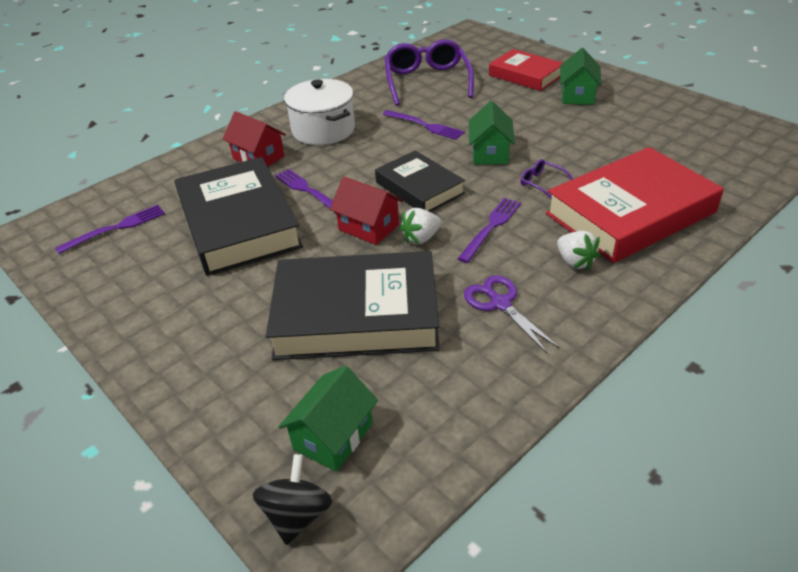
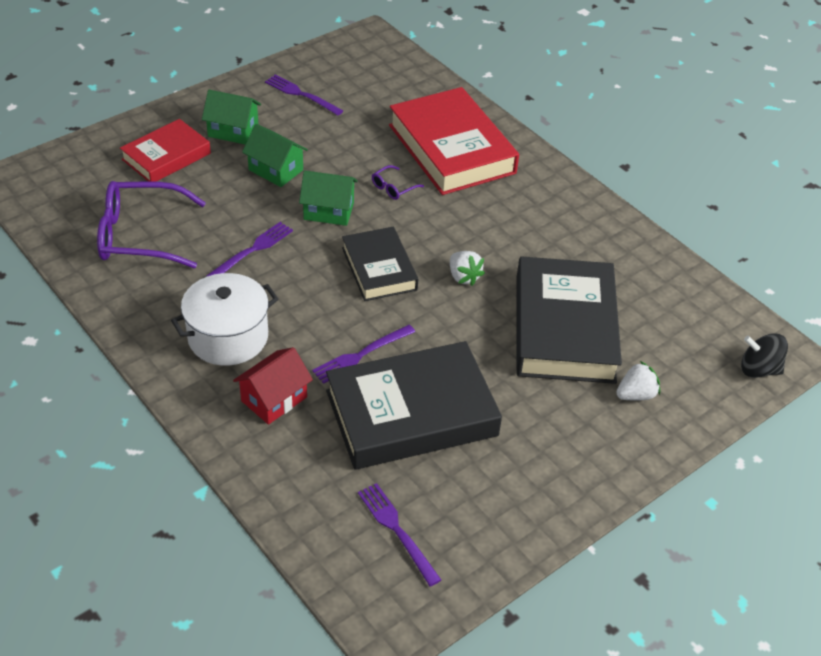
camera: 90 degrees left, 5 degrees up
green house [278,366,378,472] -> green house moved to [242,124,308,187]
red house [330,177,403,245] -> none
black book [375,150,465,212] -> black book turned 75 degrees counterclockwise [342,227,418,301]
purple fork [458,198,521,263] -> purple fork moved to [265,75,343,115]
purple scissors [464,275,560,353] -> none
white strawberry [557,231,600,270] -> white strawberry moved to [616,361,660,401]

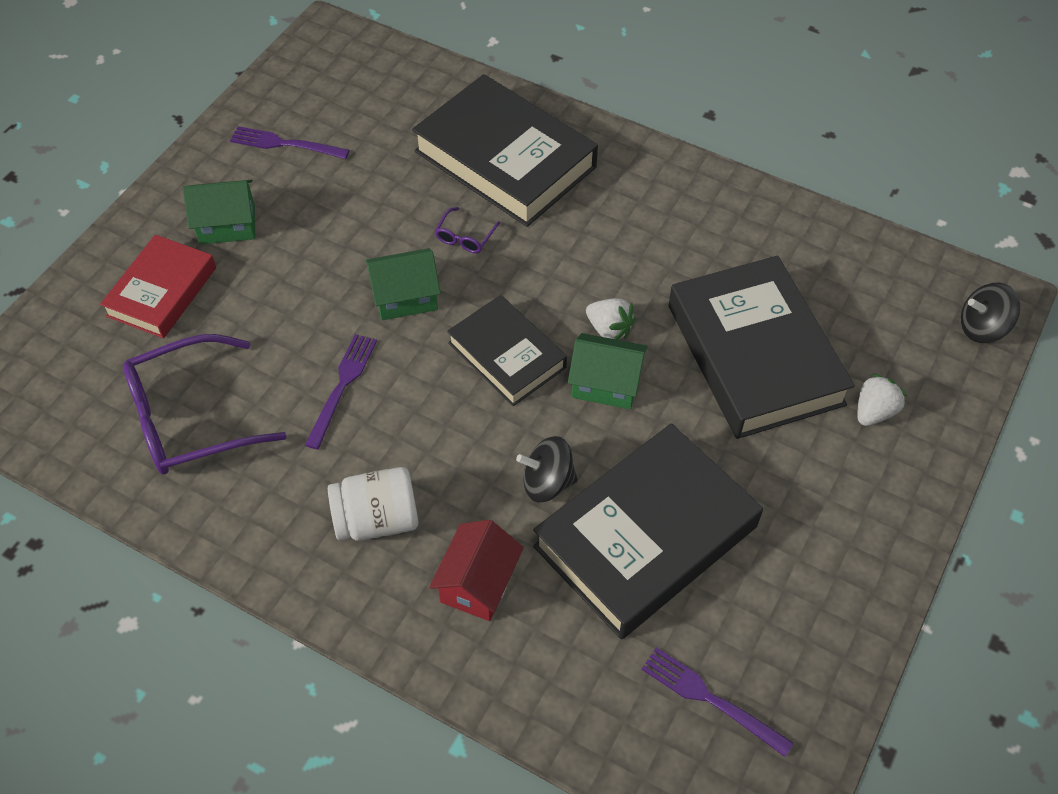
camera: 20 degrees left, 10 degrees up
white pot [171,273,279,366] -> white jar [328,467,418,541]
green house [242,124,308,187] -> green house moved to [568,333,648,409]
purple fork [312,325,415,384] -> black spinning top [516,436,578,503]
red book [389,87,519,195] -> black book [412,74,598,227]

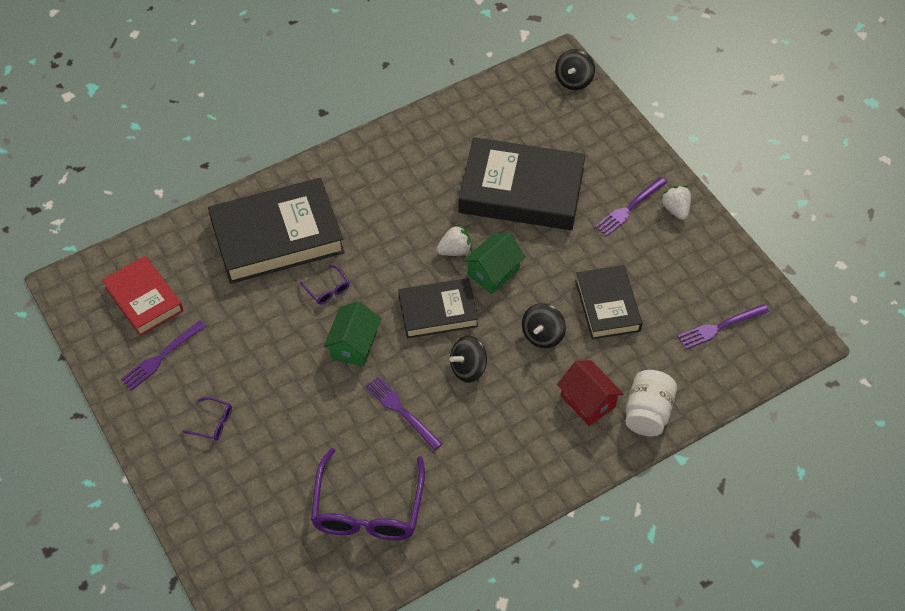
camera: 60 degrees left, 0 degrees up
red book [100,235,216,338] -> red book moved to [102,256,183,336]
green house [183,180,255,244] -> purple glasses [182,397,232,441]
white jar [328,467,418,541] -> white jar moved to [625,370,677,436]
black book [533,423,763,639] -> black book [575,265,642,339], size x0.59
white strawberry [857,373,907,426] -> white strawberry moved to [660,185,691,220]
none -> black spinning top [450,335,487,383]
none -> purple fork [595,177,667,236]

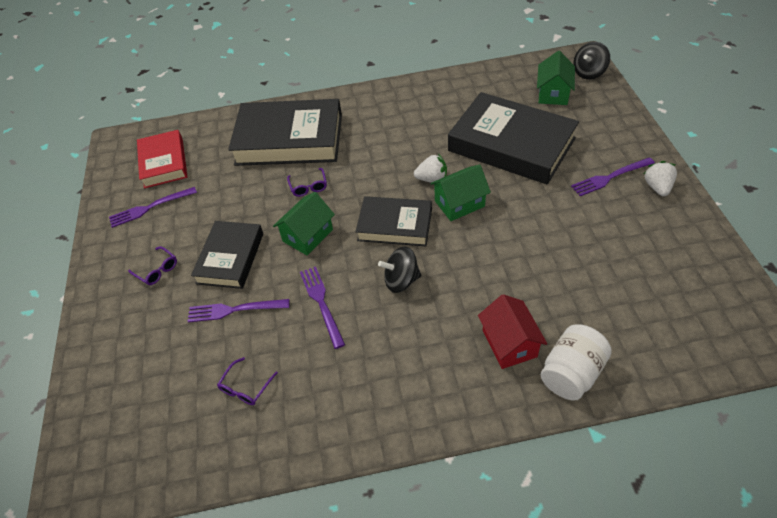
camera: 25 degrees right, 5 degrees down
purple glasses [311,448,425,541] -> purple glasses [217,357,278,405], size x0.42
black spinning top [522,303,566,348] -> none
black book [575,265,642,339] -> black book moved to [191,221,263,289]
purple fork [677,304,769,349] -> purple fork moved to [188,299,289,322]
none -> green house [537,51,575,105]

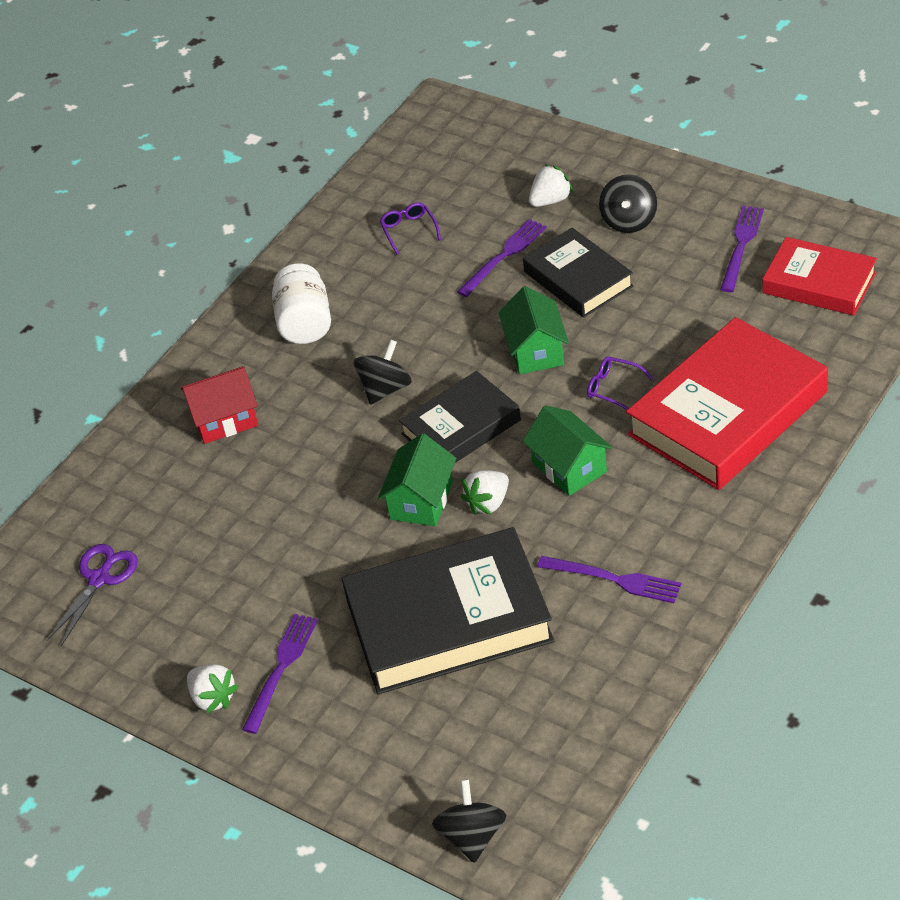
camera: 135 degrees right, 5 degrees down
purple glasses [128,246,177,285] -> black spinning top [599,174,657,233]
black book [228,99,342,166] -> red book [626,317,828,490]
purple fork [300,266,345,349] -> purple fork moved to [537,556,681,603]
red house [478,294,547,369] -> red house turned 45 degrees counterclockwise [181,366,258,444]
green house [537,51,575,105] -> green house moved to [522,405,613,496]
white jar [541,324,612,401] -> white jar moved to [272,263,331,344]
none -> purple scissors [47,544,138,647]
none -> white strawberry [529,164,573,207]

